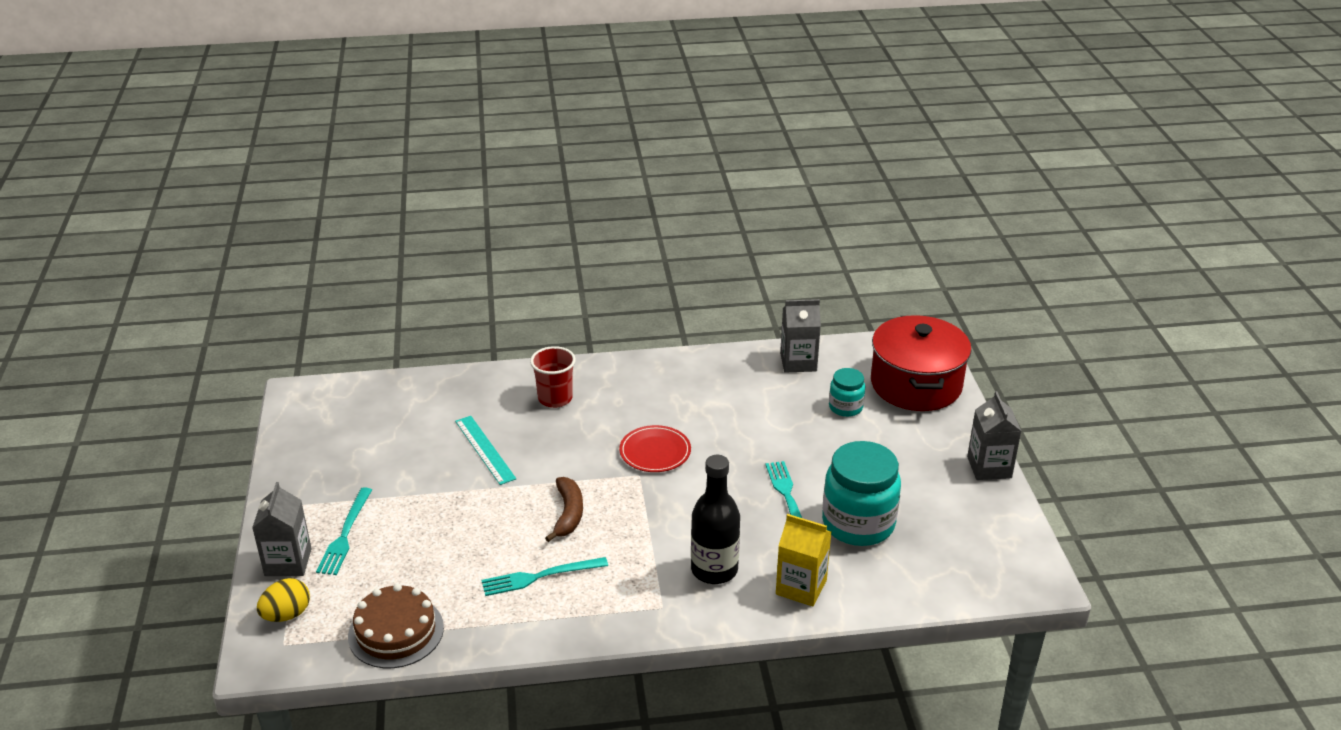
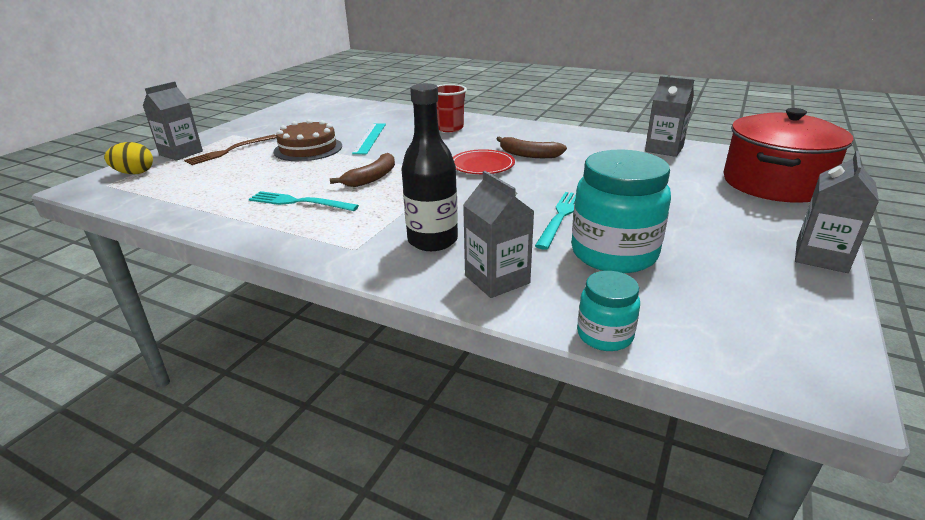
camera: 35 degrees right, 5 degrees down
turquoise fork [316,487,372,575] -> brown fork [184,135,276,165]
brown cake [348,584,444,668] -> brown cake moved to [274,119,342,161]
yellow carton [776,514,831,606] -> grey carton [463,171,535,298]
turquoise jar [829,368,865,417] -> turquoise jar moved to [577,271,640,351]
none -> brown banana [497,136,567,158]

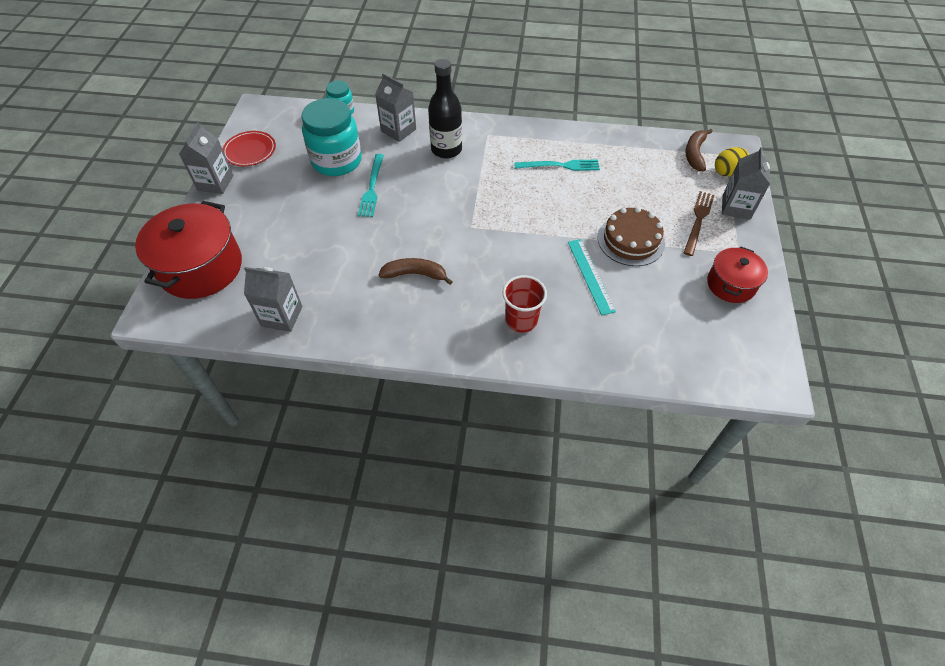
camera: 160 degrees right, 25 degrees up
brown banana [330,153,395,187] -> brown banana moved to [685,129,713,171]
red plate [453,149,515,174] -> red plate moved to [223,131,276,166]
none -> red pot [707,246,768,303]

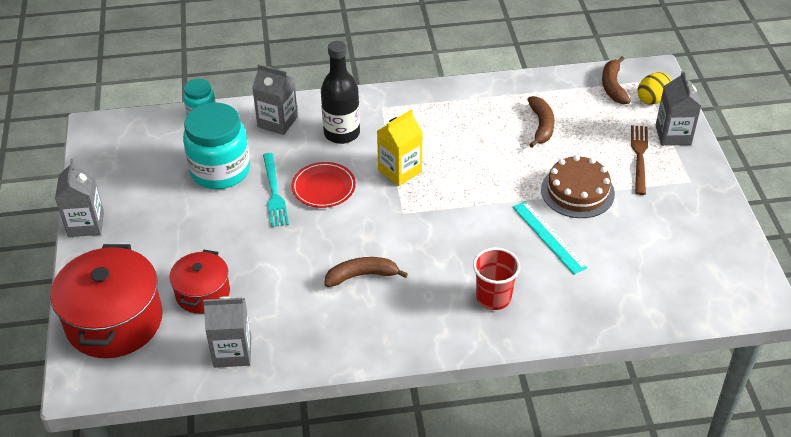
camera: 15 degrees left, 10 degrees down
red plate [223,131,276,166] -> red plate moved to [291,162,356,208]
turquoise fork [514,159,600,171] -> none
red pot [707,246,768,303] -> red pot moved to [169,250,230,314]
none -> yellow carton [377,109,423,186]
none -> brown banana [527,96,555,148]

